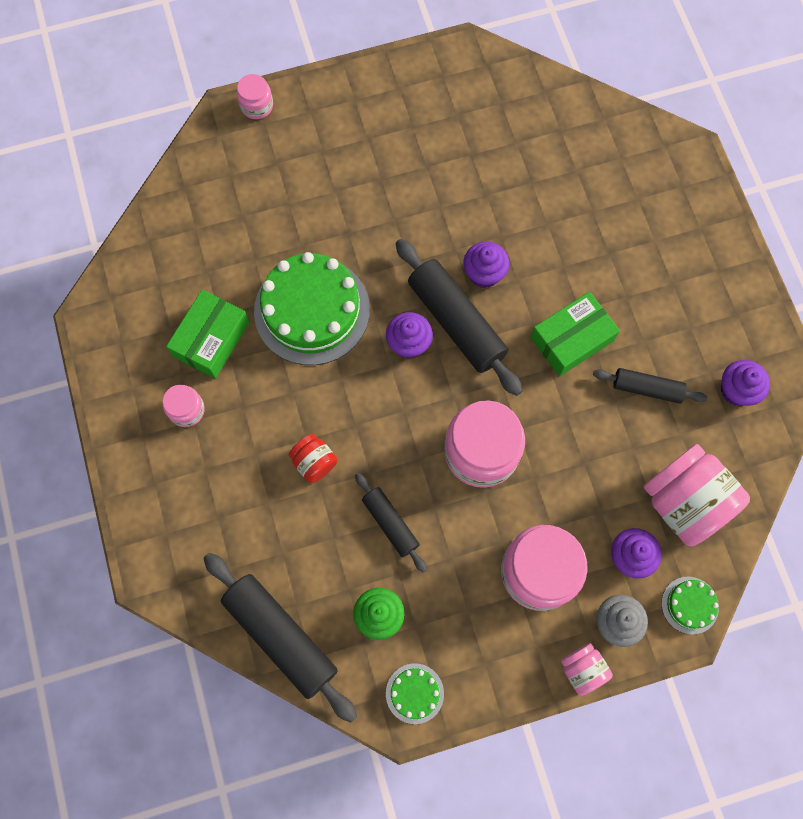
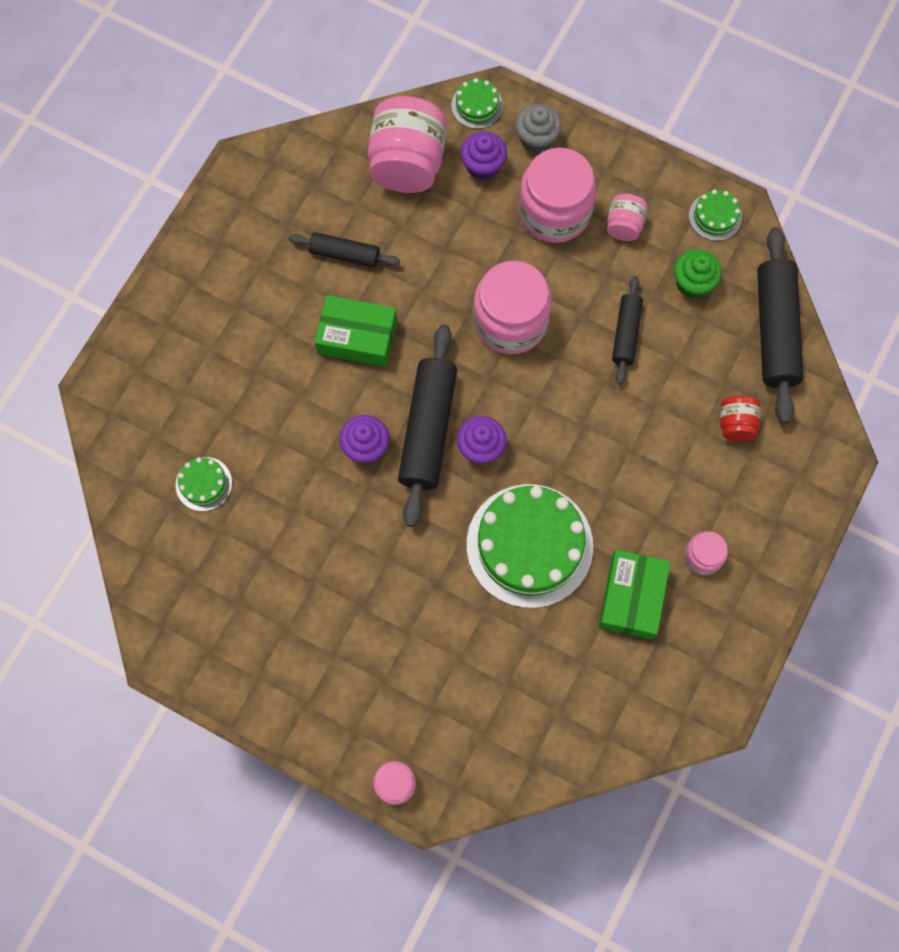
camera: 135 degrees left, 0 degrees up
green box [166,290,250,379] -> green box turned 60 degrees counterclockwise [599,550,671,640]
red jar [289,434,338,483] -> red jar moved to [720,396,760,441]
pink jar [561,643,613,696] -> pink jar moved to [607,194,648,241]
black rolling pin [593,368,707,404] -> black rolling pin turned 45 degrees counterclockwise [289,232,400,268]
purple cupcake [721,360,770,406] -> none
none -> green cake [176,457,232,511]

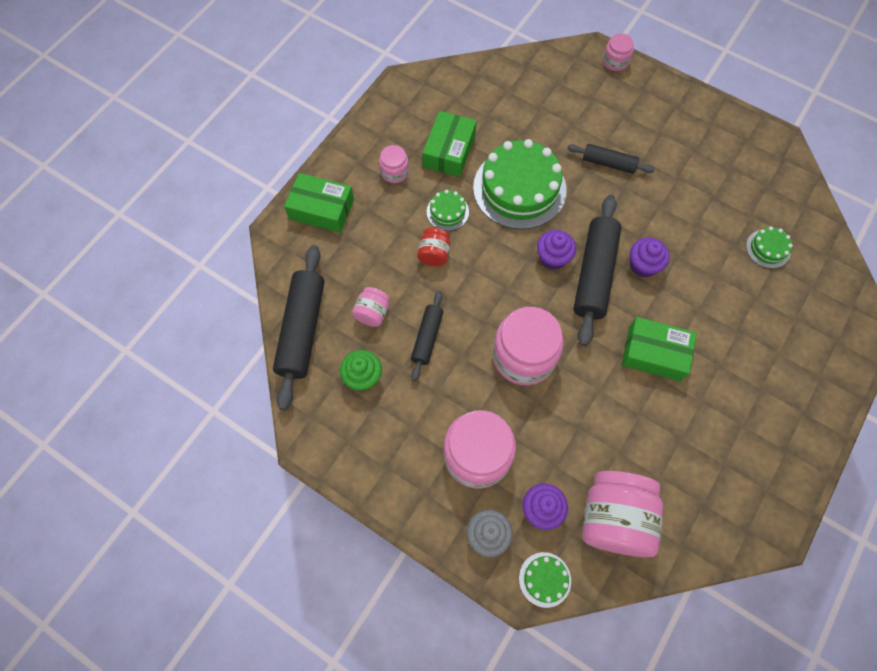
camera: 175 degrees left, 5 degrees down
black rolling pin [289,232,400,268] -> black rolling pin moved to [567,144,655,174]
pink jar [607,194,648,241] -> pink jar moved to [352,287,390,327]
green cake [689,190,742,241] -> green cake moved to [427,190,469,231]
red jar [720,396,760,441] -> red jar moved to [417,228,450,266]
none -> green box [284,173,354,233]

